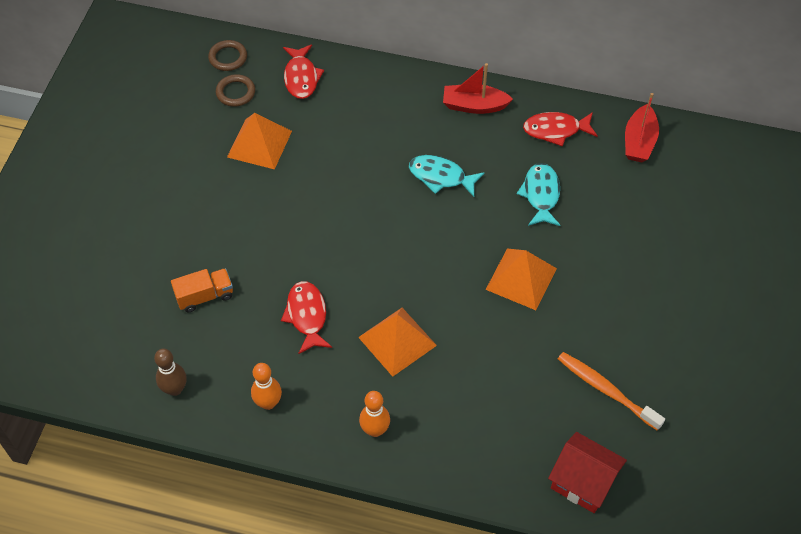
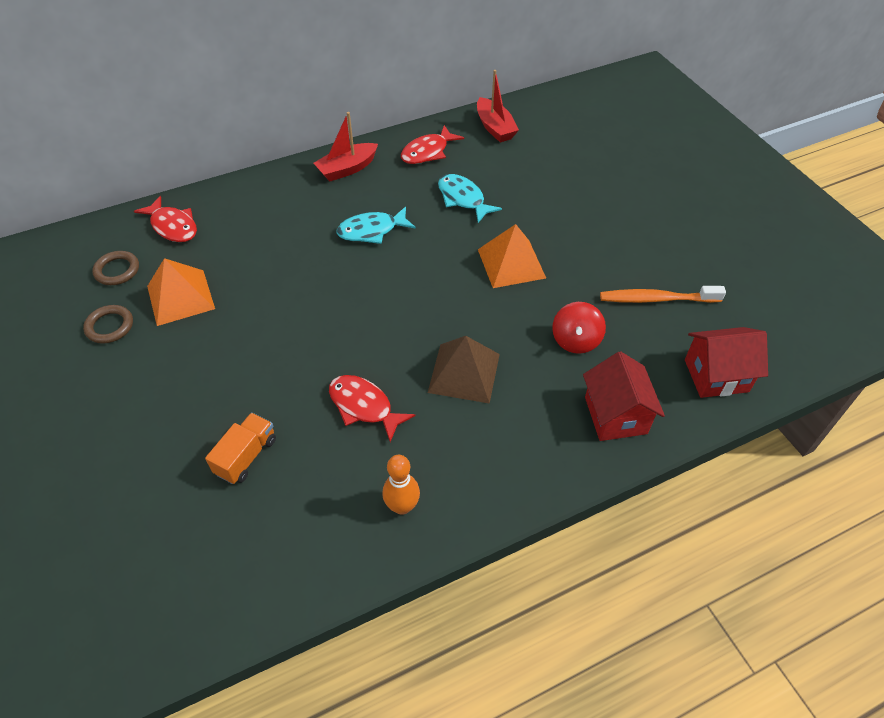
camera: 40 degrees left, 5 degrees down
brown bowling pin [154,349,187,396] -> none
brown ring [208,40,247,71] -> brown ring moved to [83,305,133,344]
orange pyramid [358,308,437,377] -> brown pyramid [428,336,500,404]
orange bowling pin [359,391,390,437] -> none
none -> red spinning top [552,302,606,354]
none -> red house [583,351,665,441]

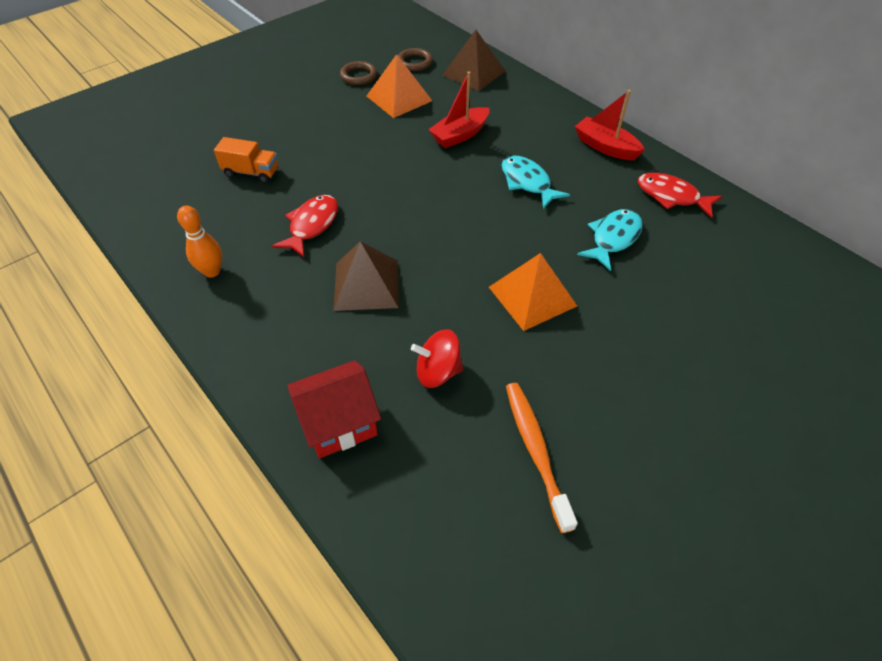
camera: 75 degrees right, 0 degrees up
red fish [134,196,197,242] -> brown pyramid [443,30,505,91]
red boat [477,70,519,142] -> red boat moved to [428,72,490,148]
red house [685,327,768,398] -> none

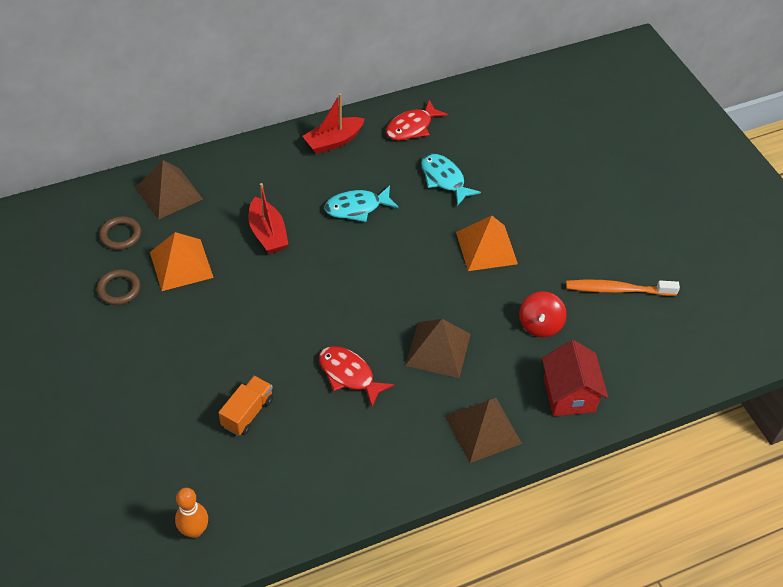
camera: 75 degrees left, 0 degrees up
orange bowling pin [177,206,222,277] -> orange bowling pin moved to [175,488,208,538]
none -> brown pyramid [445,398,522,463]

